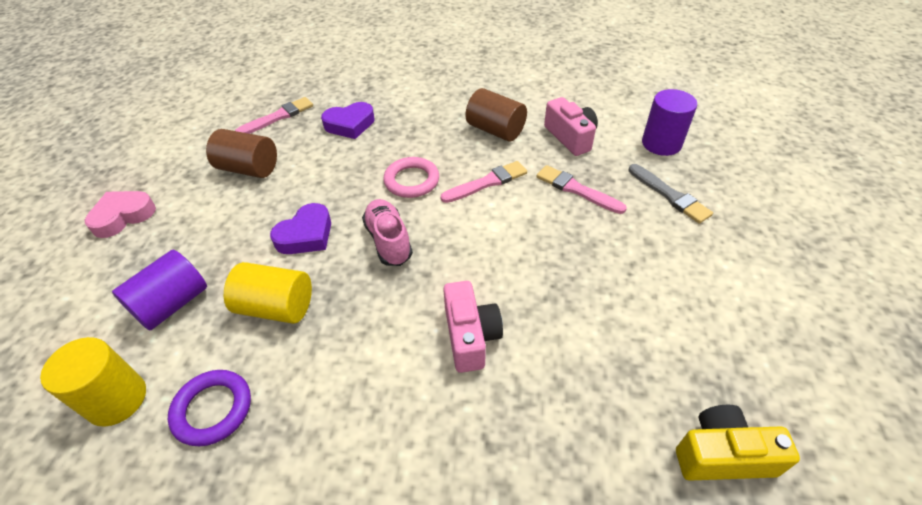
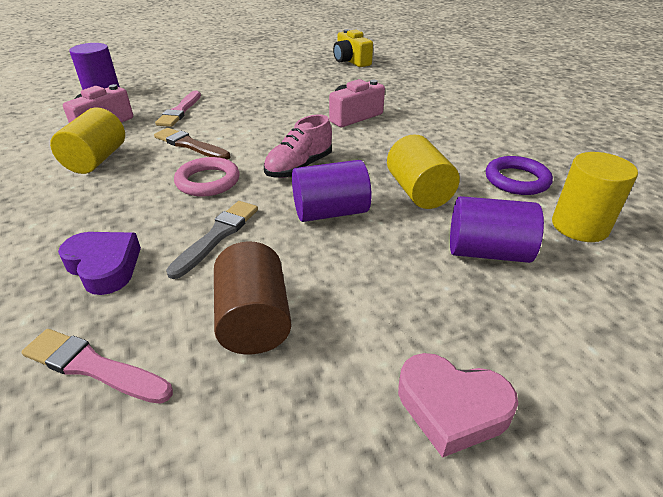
camera: 120 degrees left, 10 degrees down
purple heart [270,203,331,254] -> purple cylinder [292,160,372,222]
pink brush [440,161,527,203] -> brown brush [154,128,230,160]
brown cylinder [466,88,527,142] -> yellow cylinder [50,107,125,174]
grey brush [629,164,713,224] -> grey brush moved to [166,201,258,279]

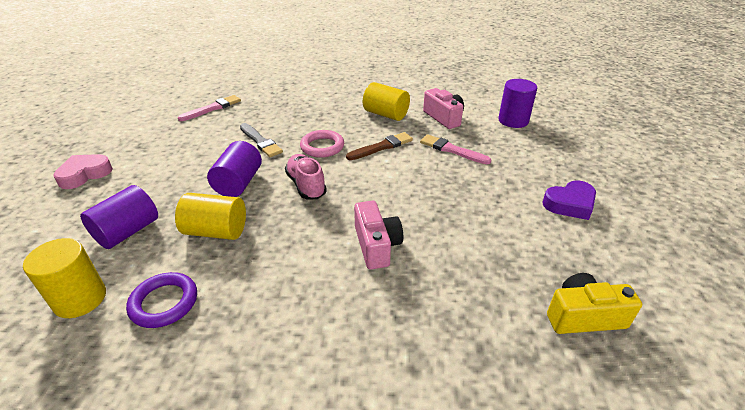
camera: 115 degrees right, 0 degrees up
purple heart [58,232,141,295] -> purple heart moved to [543,180,596,220]
brown cylinder [214,241,292,354] -> none

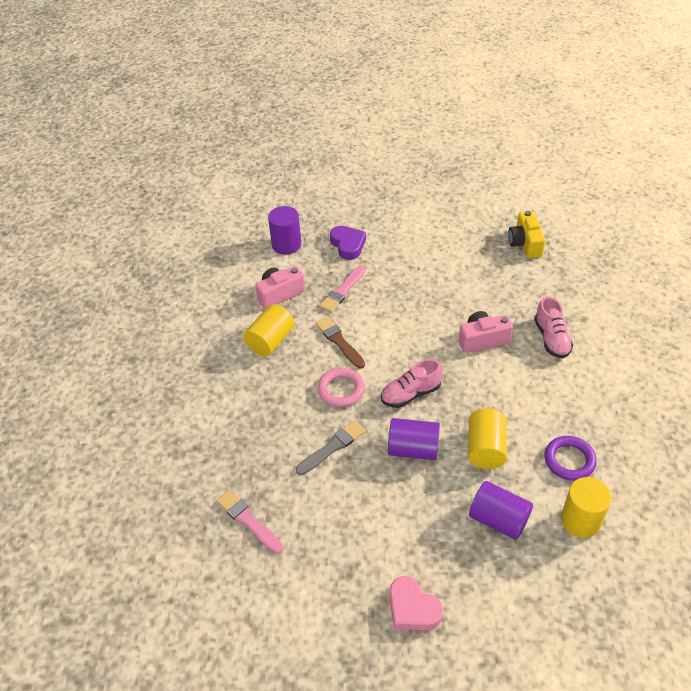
camera: 90 degrees left, 10 degrees up
purple heart [543,180,596,220] -> purple heart moved to [330,226,366,260]
none -> pink shoe [534,296,573,358]

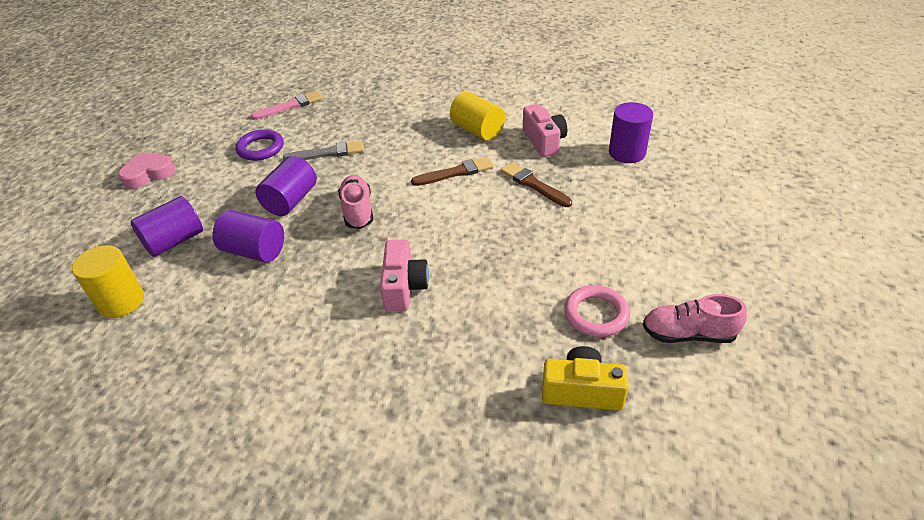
camera: 105 degrees right, 5 degrees down
grey brush [296,420,366,475] -> grey brush turned 75 degrees counterclockwise [283,141,364,160]
pink ring [318,368,365,407] -> pink ring moved to [564,285,630,337]
pink brush [320,265,365,313] -> brown brush [501,162,572,207]
purple heart [330,226,366,260] -> none
yellow cylinder [468,408,507,469] -> purple cylinder [212,210,284,263]
pink shoe [534,296,573,358] -> pink shoe moved to [643,294,747,343]
purple ring [544,436,597,481] -> purple ring moved to [236,129,284,161]

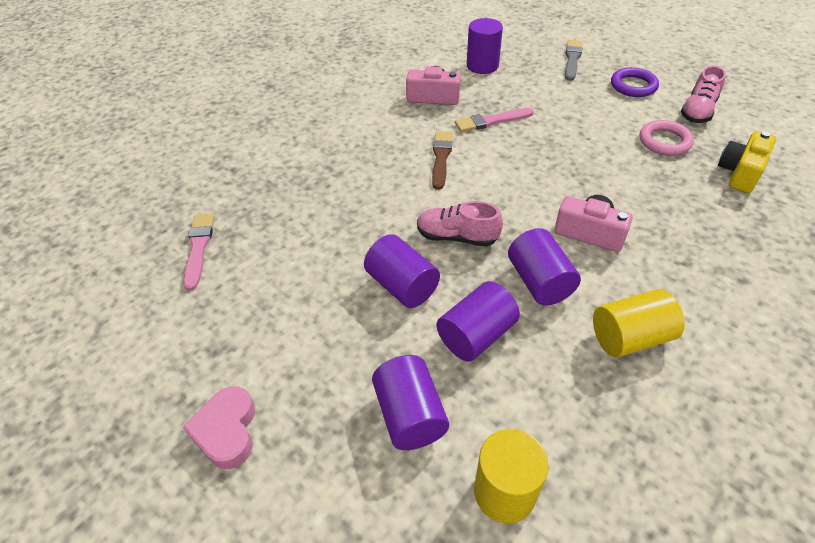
camera: 65 degrees left, 5 degrees up
purple ring [236,129,284,161] -> purple ring moved to [611,67,659,97]
grey brush [283,141,364,160] -> grey brush moved to [565,40,583,81]
yellow cylinder [450,92,505,140] -> yellow cylinder moved to [593,289,685,358]
brown brush [501,162,572,207] -> pink brush [455,108,534,132]
none -> purple cylinder [508,228,581,306]

